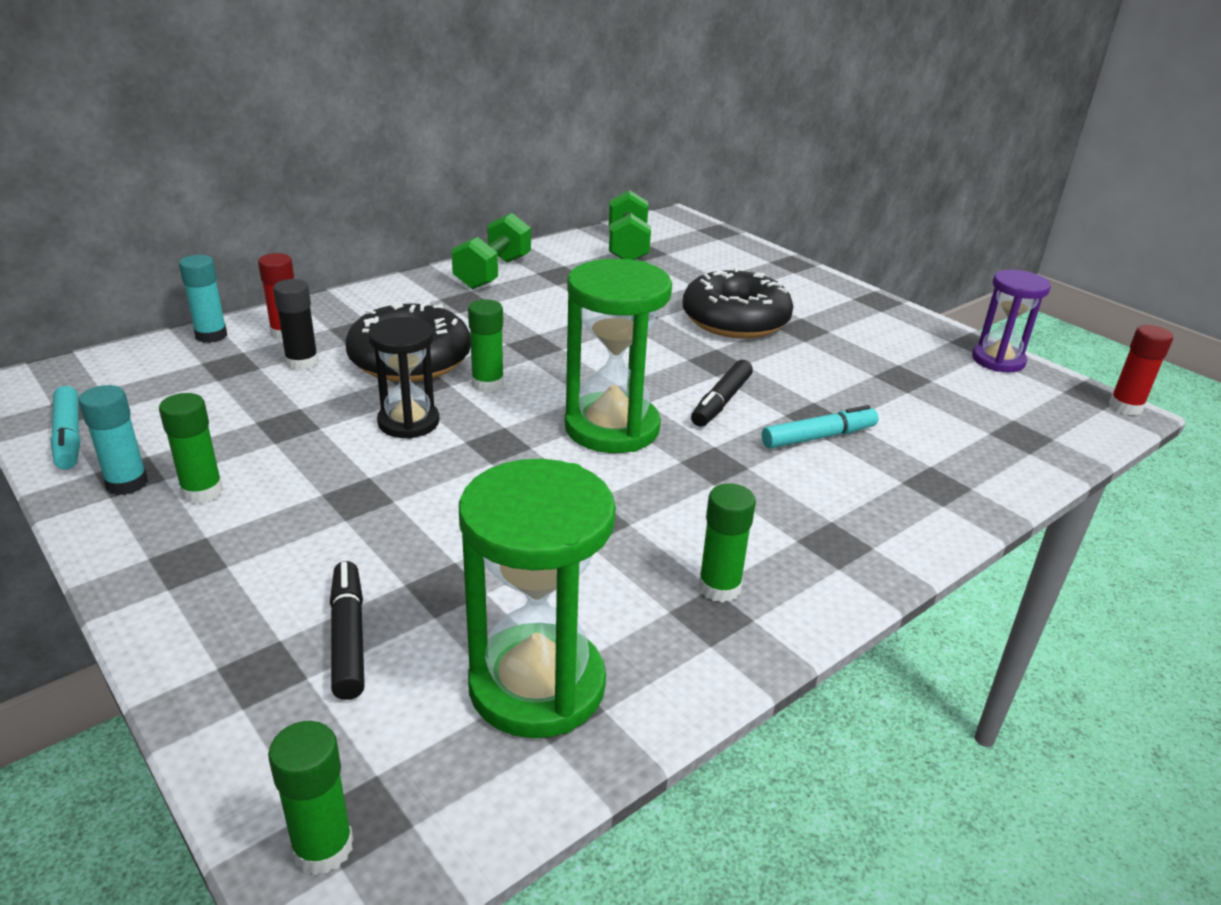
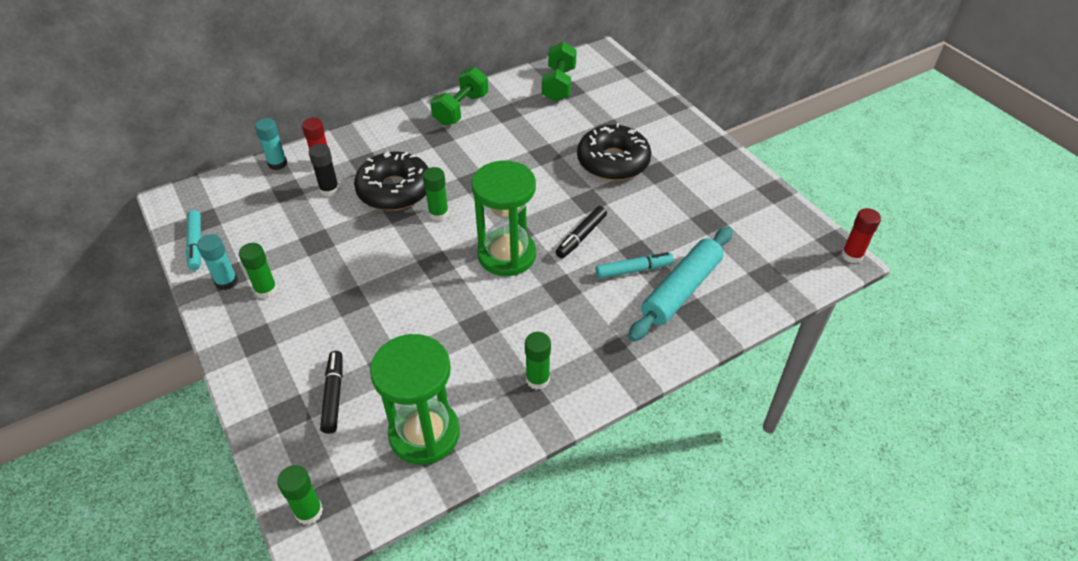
camera: 10 degrees right, 15 degrees up
black hourglass [368,317,439,439] -> none
purple hourglass [972,270,1051,373] -> none
none -> turquoise rolling pin [628,227,733,342]

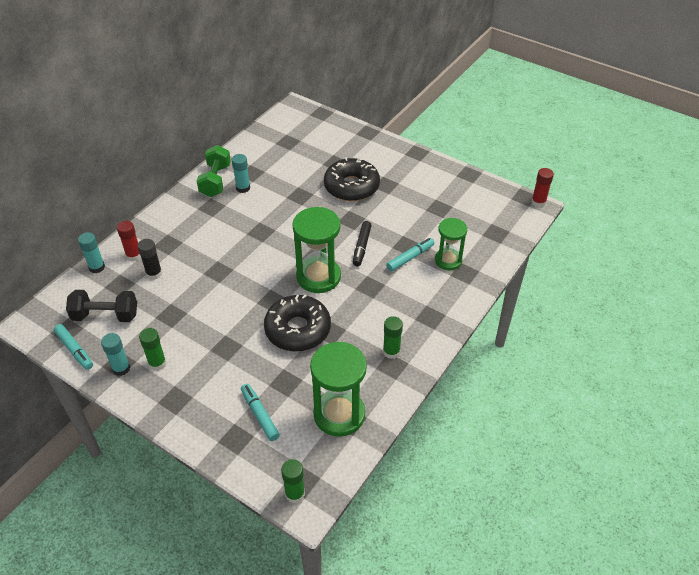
camera: 25 degrees left, 0 degrees up
black marker [320,351,343,434] -> turquoise marker [241,384,280,441]
black donut [354,151,428,211] -> black donut moved to [264,294,331,351]
green glue stick [423,167,449,221] -> none
green dumbbell [542,42,577,102] -> none
turquoise rolling pin [628,227,733,342] -> green hourglass [435,218,467,270]
none -> black dumbbell [66,290,137,322]
none -> turquoise glue stick [232,154,250,193]

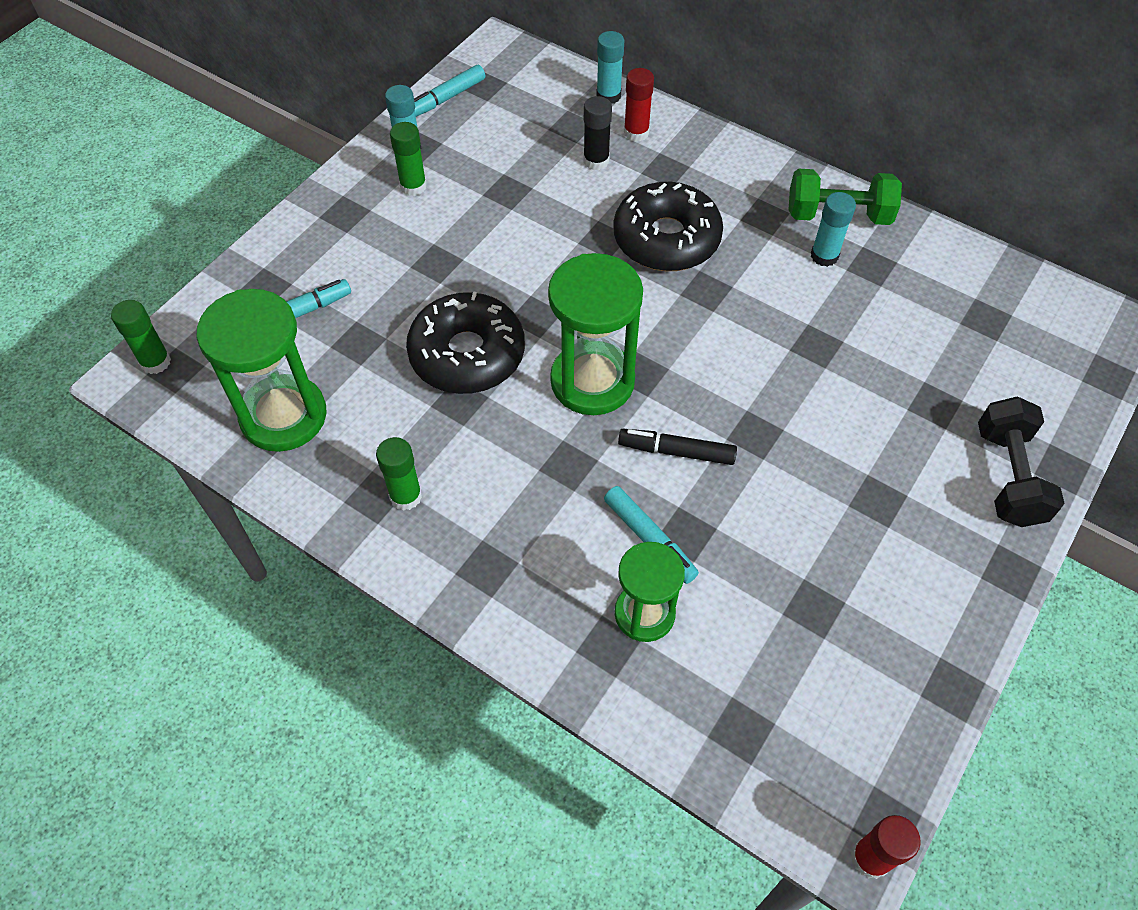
camera: 90 degrees right, 10 degrees up
black dumbbell [66,290,137,322] -> black dumbbell moved to [978,396,1065,527]
black donut [324,158,380,201] -> black donut moved to [613,182,723,271]

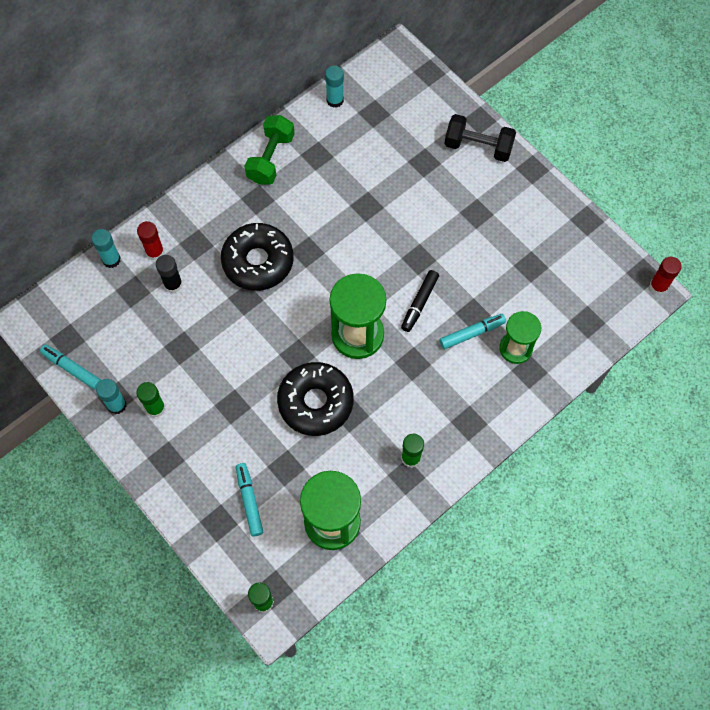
camera: 75 degrees left, 10 degrees up
turquoise marker [414,65,485,117] -> turquoise marker turned 150 degrees clockwise [40,344,101,390]
turquoise glue stick [811,192,856,267] -> turquoise glue stick moved to [325,66,344,108]

